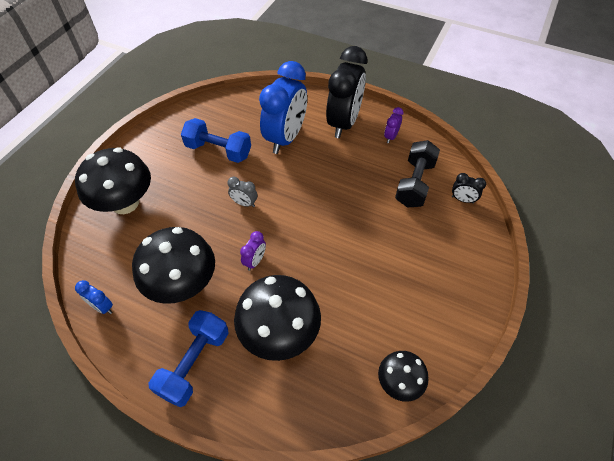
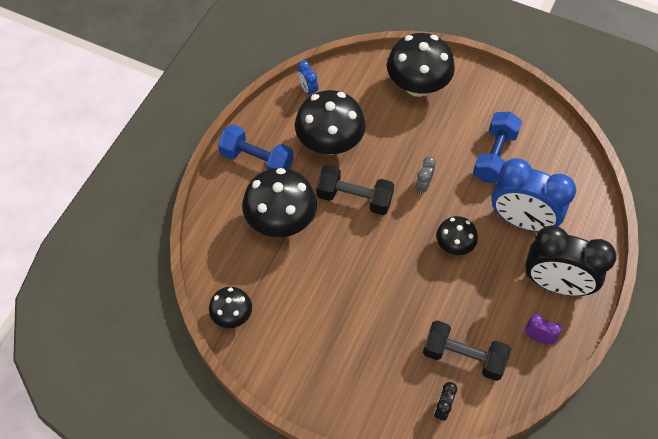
camera: 90 degrees right, 5 degrees up
blue clock [75,280,113,314] -> blue clock turned 60 degrees counterclockwise [298,60,318,95]
purple clock [240,231,266,271] -> black dumbbell [316,165,394,215]
none -> black mushroom [436,216,478,255]

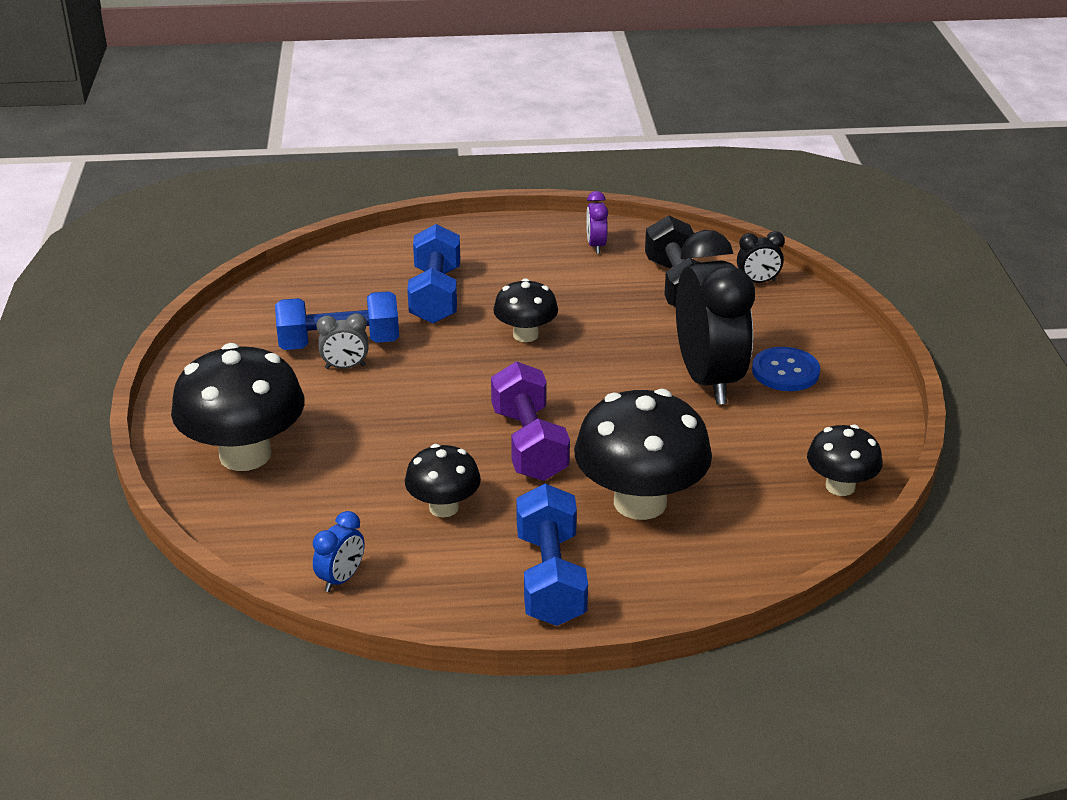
camera: 120 degrees left, 25 degrees down
black mushroom [295,90,366,155] -> black mushroom [405,444,481,517], size x0.56
black dumbbell [316,165,394,215] -> purple dumbbell [491,361,570,481]
grey clock [415,156,436,194] -> grey clock moved to [316,313,369,369]
blue clock [491,158,576,232] -> blue dumbbell [407,224,460,324]
black clock [525,226,616,296] -> black clock moved to [676,230,755,405]
none -> blue button [752,347,820,391]

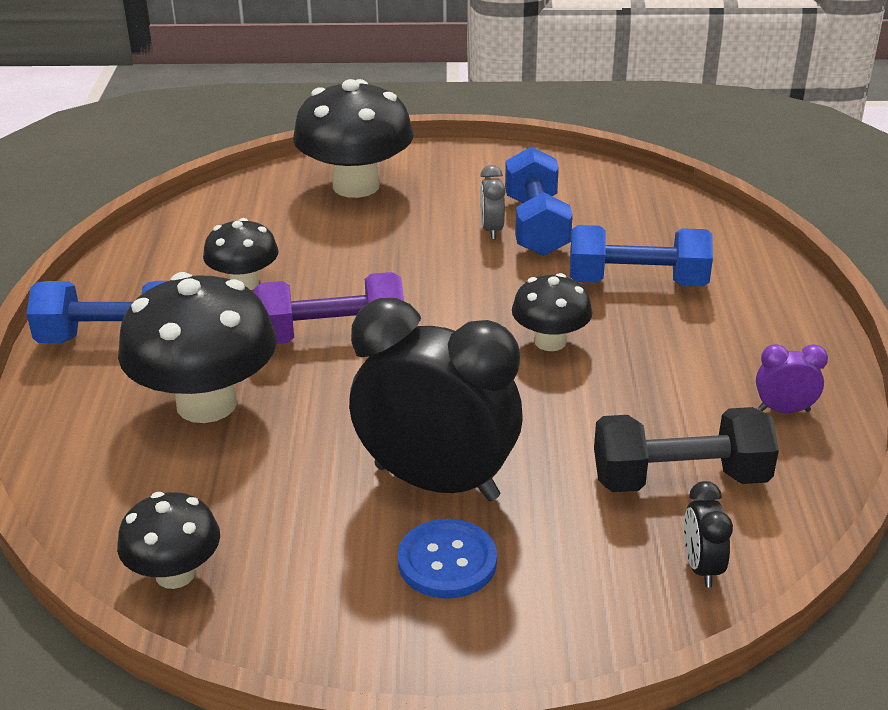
camera: 95 degrees right, 0 degrees up
blue clock [313,511,365,592] -> none
black clock [676,230,755,405] -> black clock turned 150 degrees counterclockwise [349,298,523,501]

